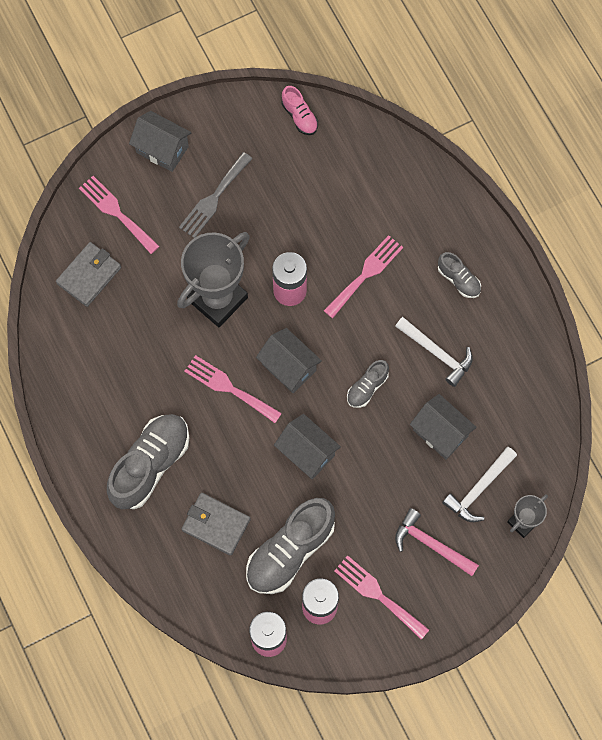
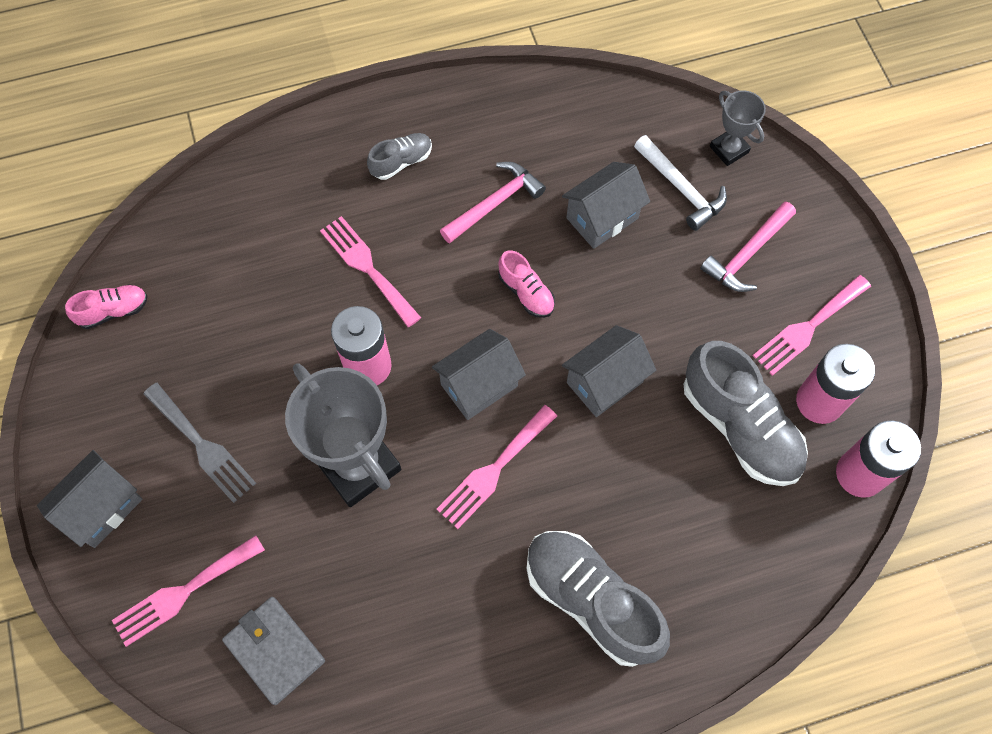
camera: 80 degrees left, 5 degrees down
grey wallet [182,493,251,556] -> none
grey shoe [347,360,389,408] -> pink shoe [498,250,555,318]
white hammer [395,317,473,387] -> pink hammer [440,162,546,243]

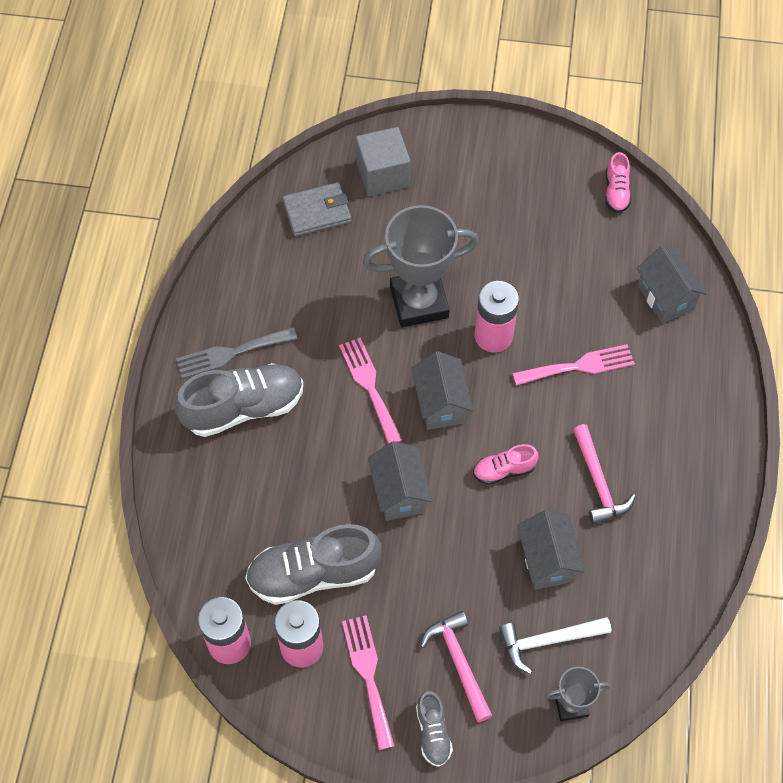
camera: 115 degrees right, 5 degrees down
grey house [37,450,143,548] -> grey house moved to [636,246,707,324]
pink fork [112,535,265,647] -> grey cube [356,127,411,196]
grey fork [144,383,256,503] -> grey fork moved to [176,327,297,379]
grey shoe [367,133,432,180] -> grey shoe moved to [416,691,453,767]

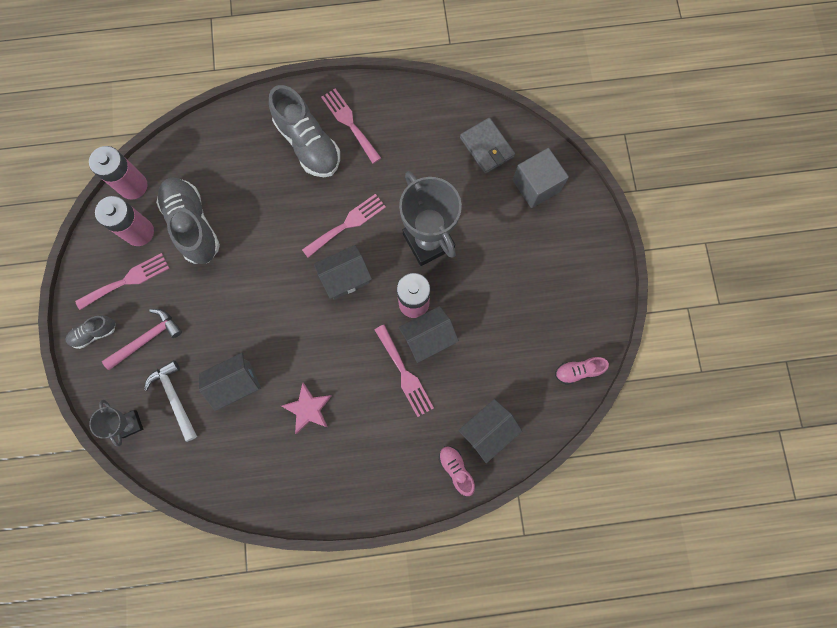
camera: 75 degrees right, 15 degrees up
grey fork [176,327,297,379] -> pink fork [321,89,381,164]
grey house [368,441,432,521] -> grey house moved to [399,306,459,363]
pink shoe [473,444,539,485] -> pink shoe moved to [439,446,475,496]
pink hammer [573,424,636,525] -> pink star [281,382,332,434]

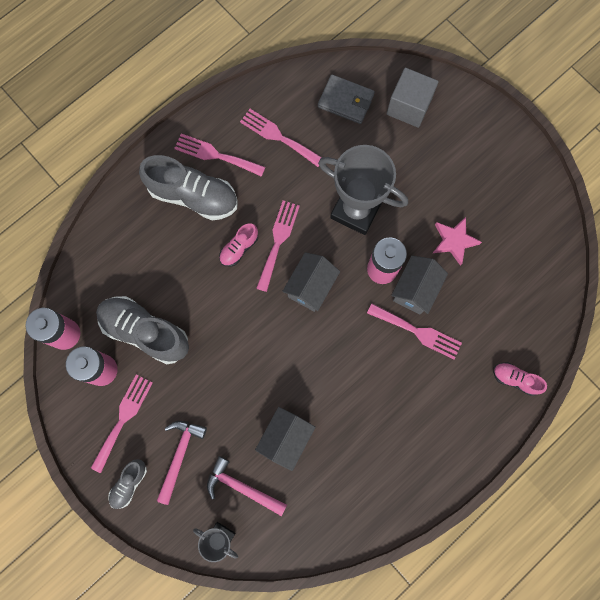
camera: 35 degrees left, 0 degrees up
white hammer [144,360,197,442] -> pink hammer [207,456,287,516]
pink star [281,382,332,434] -> pink star moved to [433,217,482,266]
grey house [458,399,522,463] -> none
pink shoe [555,357,609,385] -> pink shoe moved to [219,223,258,267]
none -> pink fork [240,109,322,167]

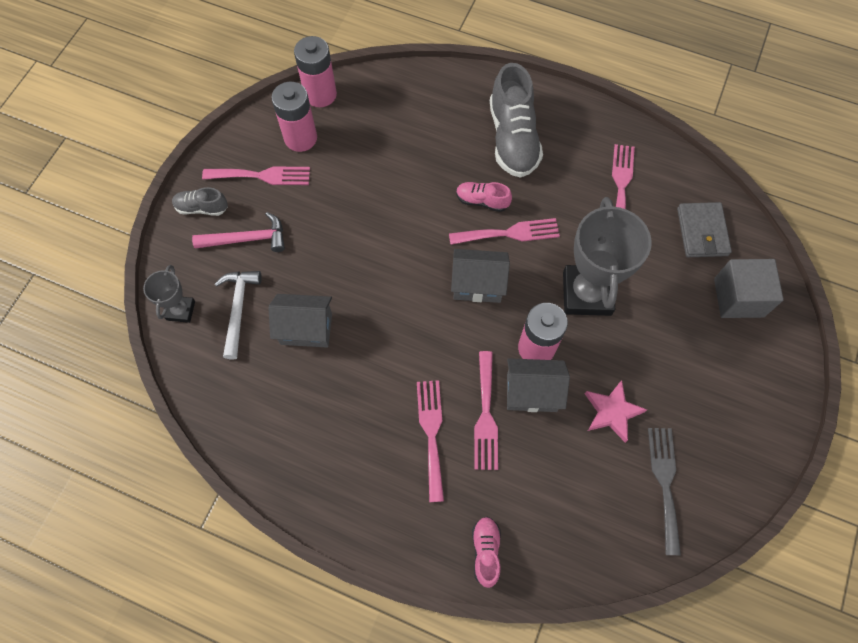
camera: 65 degrees right, 10 degrees down
grey shoe [96,296,189,364] -> none
pink fork [174,133,265,177] -> pink fork moved to [417,380,444,502]
pink hammer [207,456,287,516] -> white hammer [215,271,262,360]
none -> grey fork [648,428,681,555]

